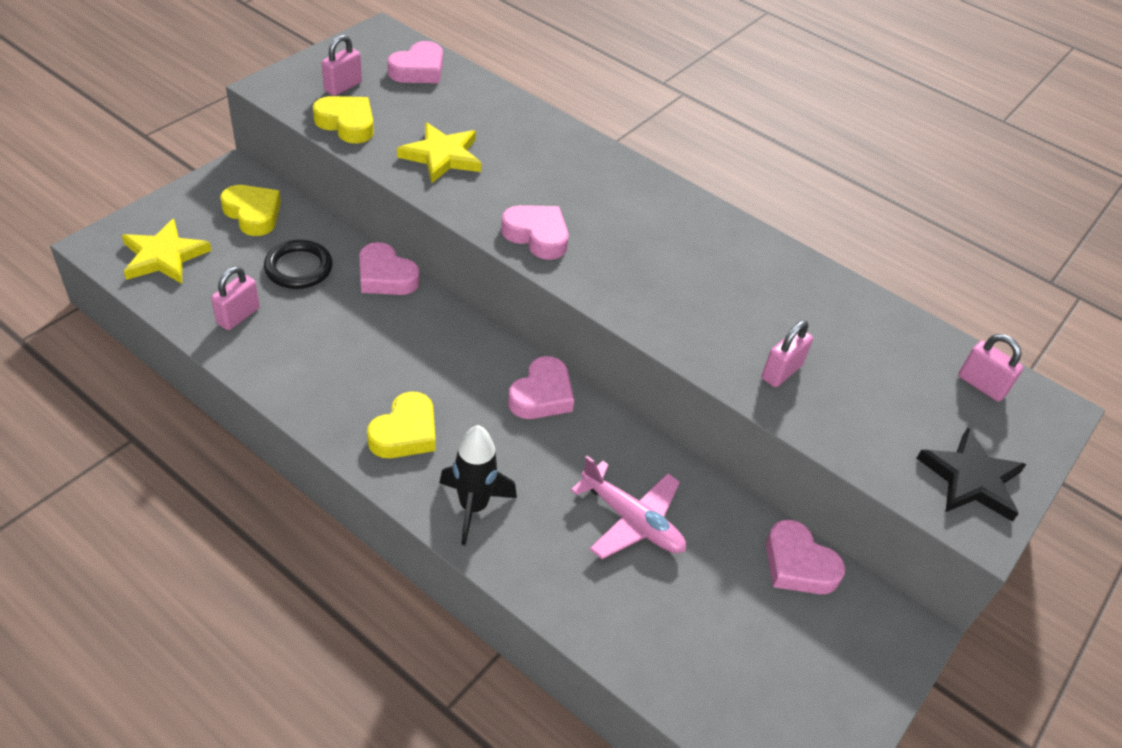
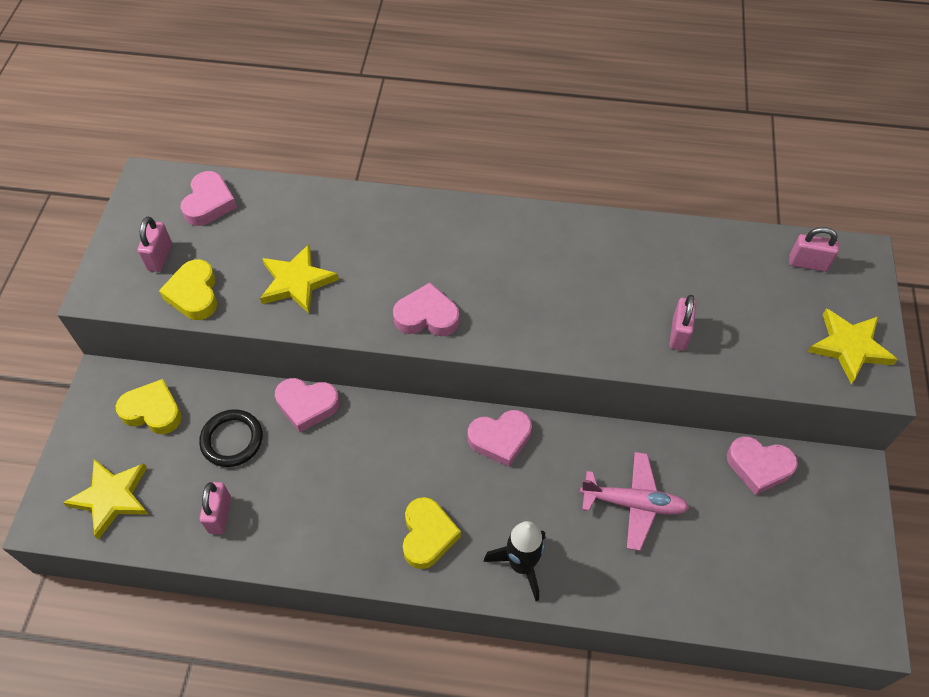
camera: 25 degrees left, 10 degrees up
yellow heart [313,96,374,144] -> yellow heart turned 105 degrees counterclockwise [159,259,217,320]
pink heart [508,356,574,419] -> pink heart turned 75 degrees clockwise [468,410,532,467]
black star [916,427,1027,522] -> yellow star [808,308,898,384]

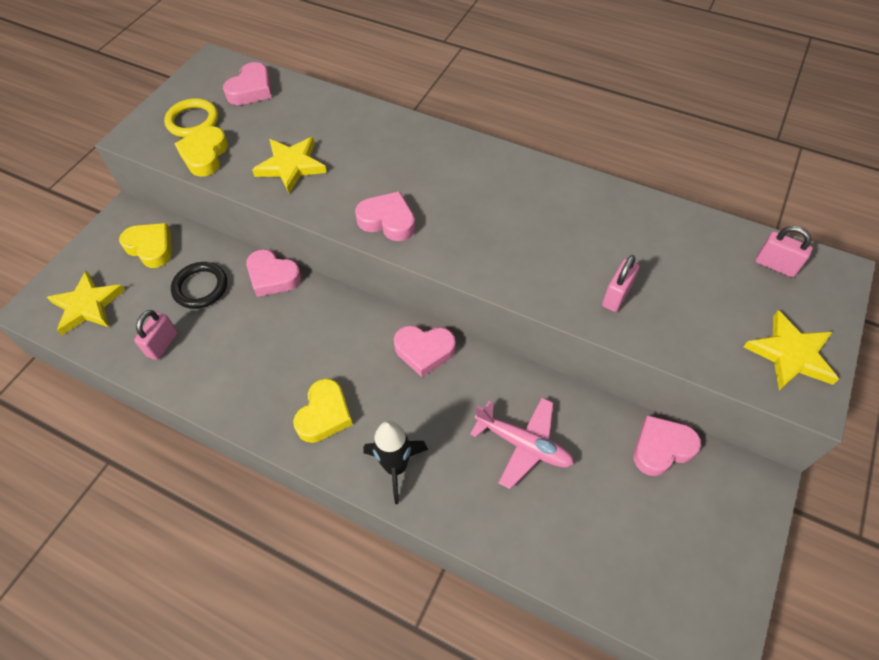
camera: 20 degrees right, 0 degrees up
pink padlock [137,217,172,272] -> yellow ring [164,98,218,137]
pink heart [727,436,798,495] -> pink heart turned 120 degrees clockwise [634,415,701,476]

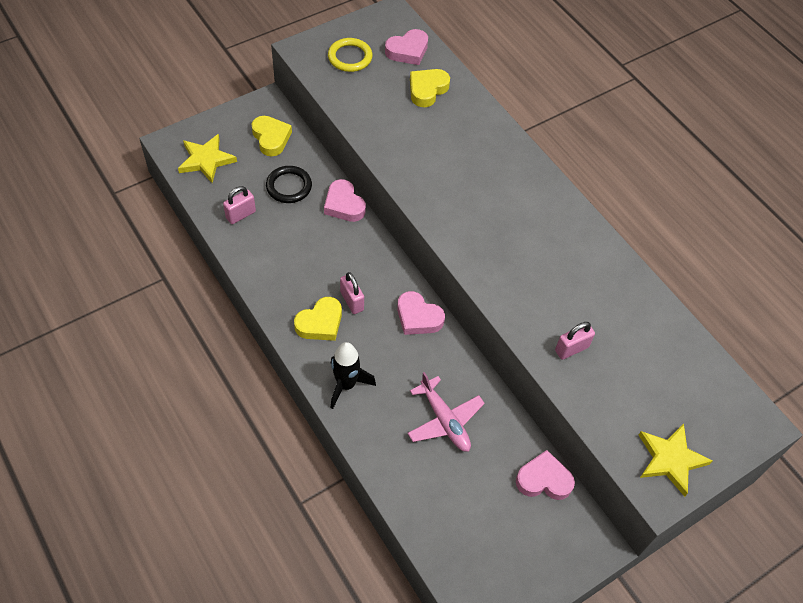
camera: 25 degrees right, 0 degrees up
yellow heart [174,126,228,177] -> yellow heart moved to [410,69,450,107]
yellow star [252,137,327,193] -> none
pink heart [355,191,415,241] -> none
pink padlock [755,226,813,277] -> pink padlock moved to [340,272,364,314]

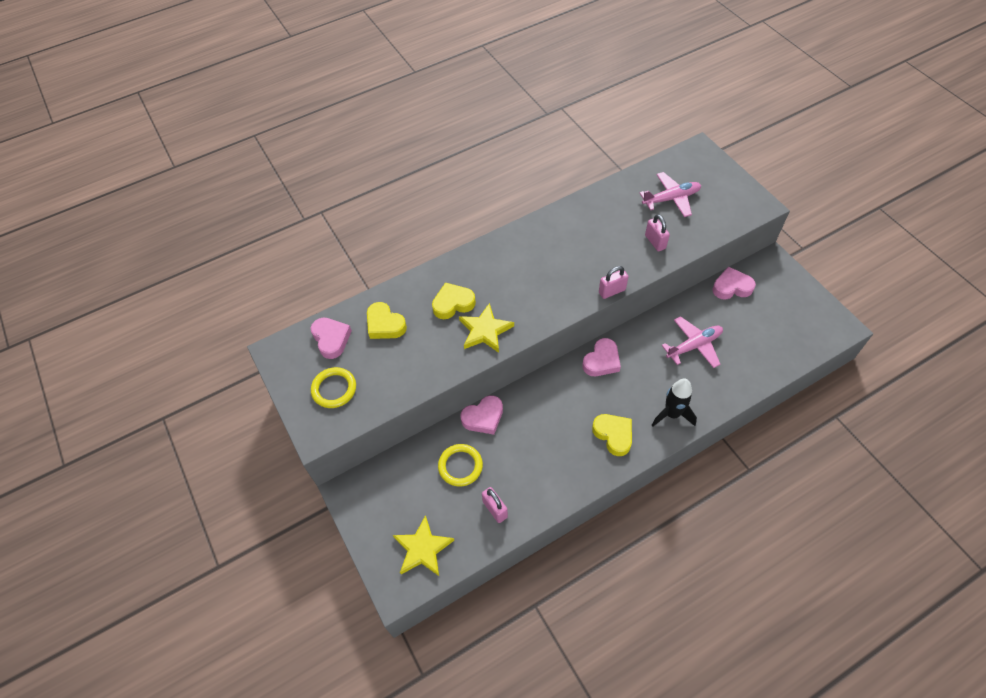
camera: 80 degrees left, 0 degrees up
yellow heart [252,116,292,156] -> yellow heart moved to [432,282,476,319]
black ring [266,166,312,203] -> yellow ring [438,444,483,486]
pink padlock [340,272,364,314] -> pink padlock moved to [599,266,628,299]
pink heart [516,450,575,500] -> pink heart turned 75 degrees clockwise [712,266,756,300]
yellow star [639,424,713,497] -> yellow star moved to [459,303,514,353]
none -> pink plane [640,172,701,217]

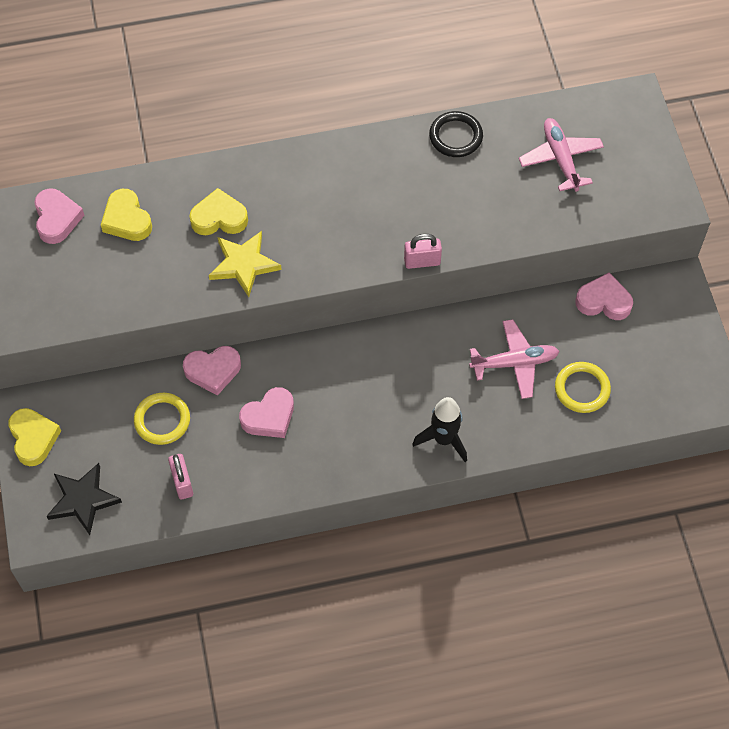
camera: 15 degrees right, 5 degrees up
yellow ring [311,367,356,408] -> yellow ring moved to [555,362,611,413]
yellow star [393,515,454,576] -> black star [47,463,122,535]
pink heart [583,338,621,376] -> pink heart moved to [239,387,294,438]
yellow heart [592,414,632,456] -> yellow heart moved to [9,408,61,466]
pink plane [640,172,701,217] -> pink plane turned 105 degrees counterclockwise [519,118,604,192]
pink padlock [645,214,670,252] -> none
none -> black ring [429,111,483,157]

